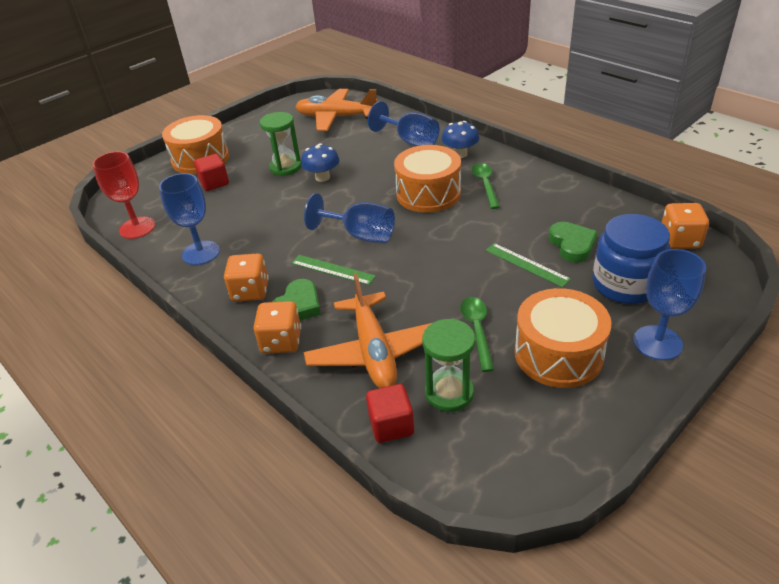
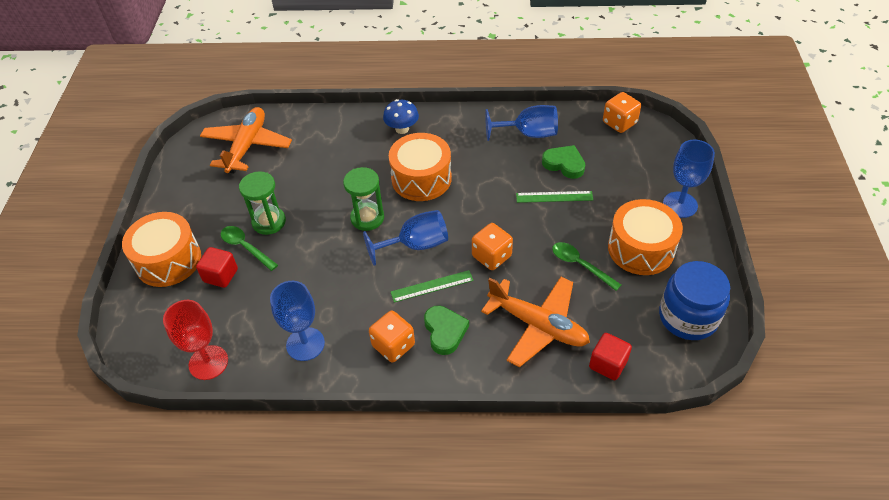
camera: 45 degrees left, 10 degrees up
orange dice [254,301,301,354] -> orange dice moved to [472,223,513,270]
orange plane [295,89,378,131] -> orange plane turned 135 degrees clockwise [200,107,292,173]
blue mushroom [301,143,339,182] -> none
blue goblet [368,101,439,147] -> blue goblet moved to [485,105,558,141]
green hourglass [422,319,475,412] -> green hourglass moved to [343,167,384,231]
green spoon [471,163,500,209] -> green spoon moved to [221,226,278,271]
blue jar [592,214,670,304] -> blue jar moved to [659,261,730,340]

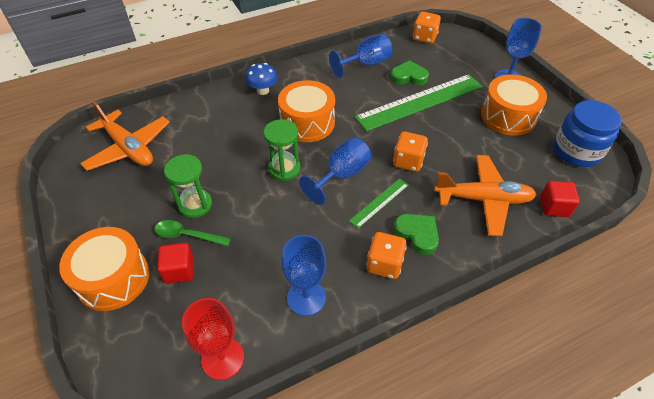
camera: 30 degrees left, 0 degrees up
orange plane [200,107,292,173] -> orange plane turned 150 degrees clockwise [80,101,170,171]
green ruler [516,191,593,203] -> green ruler [355,74,482,131], size x2.16
green spoon [552,242,621,291] -> none

